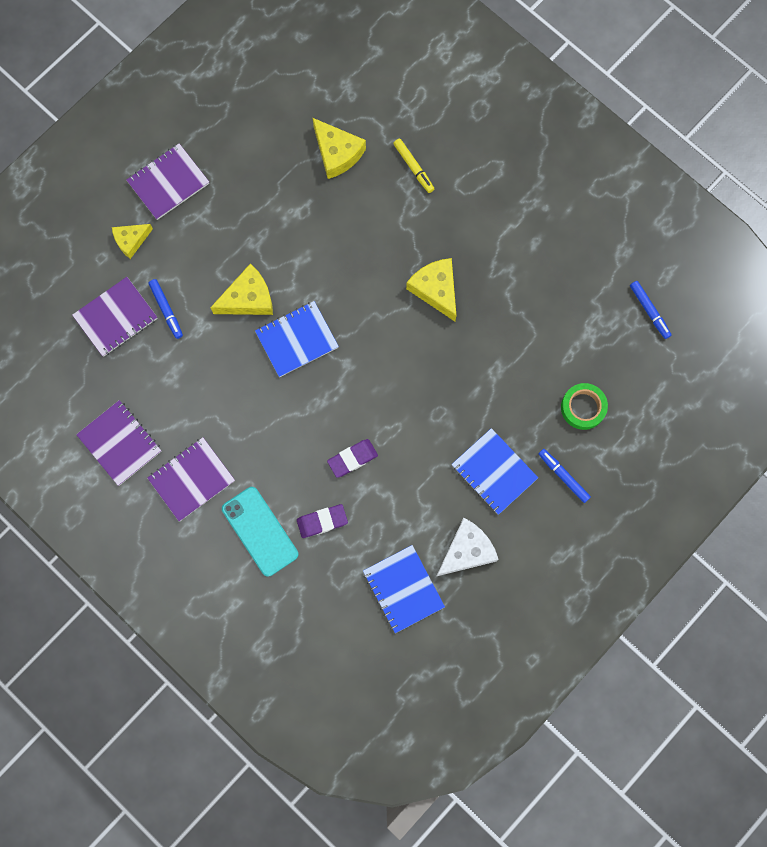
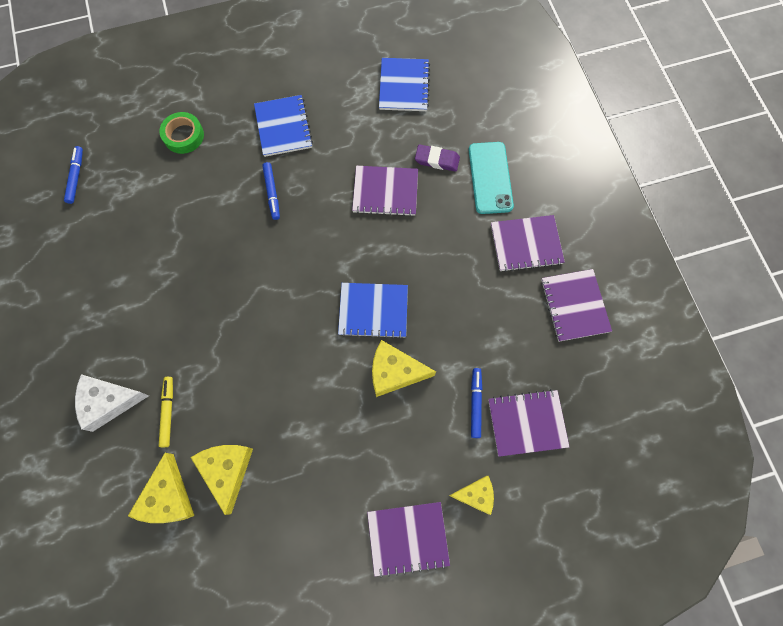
camera: 150 degrees left, 5 degrees down
purple eraser [327,439,378,478] -> purple notebook [352,166,418,217]
yellow cheese [406,258,456,321] -> yellow cheese moved to [128,453,194,523]
white cheese [437,518,499,576] -> white cheese moved to [75,374,149,432]
blue marker [539,449,591,503] -> blue marker moved to [262,162,280,220]

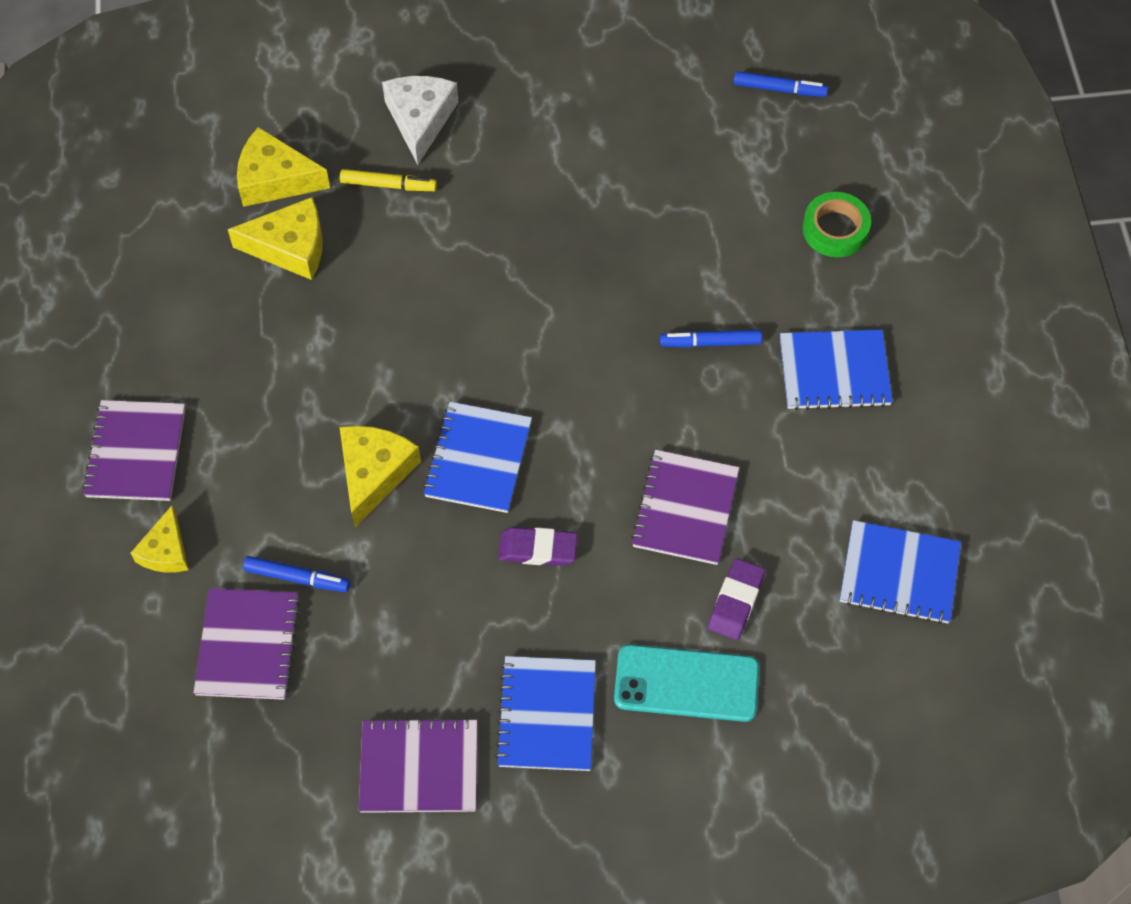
camera: 100 degrees right, 10 degrees down
purple notebook [491,215,565,272] -> blue notebook [495,656,596,771]
none -> purple eraser [498,527,577,566]

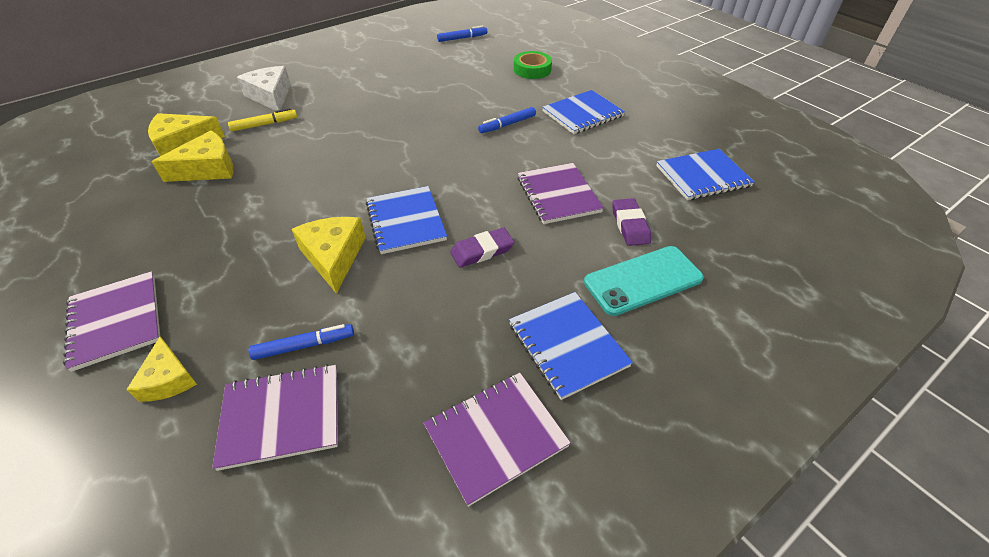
camera: 30 degrees left, 15 degrees down
purple notebook [193,588,300,700] -> purple notebook turned 75 degrees counterclockwise [212,364,338,471]

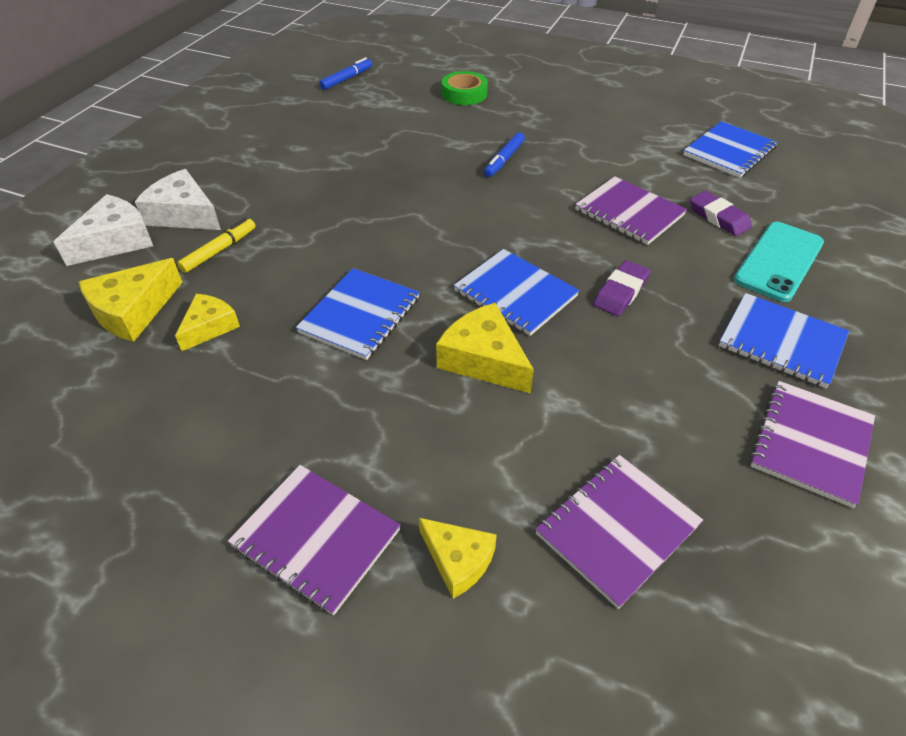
camera: 30 degrees left, 0 degrees up
yellow cheese [152,130,234,182] -> yellow cheese [175,294,240,351], size x0.65
blue marker [248,324,354,360] -> none
blue notebook [542,90,625,134] -> blue notebook moved to [296,268,420,360]
none -> white cheese [53,194,153,266]

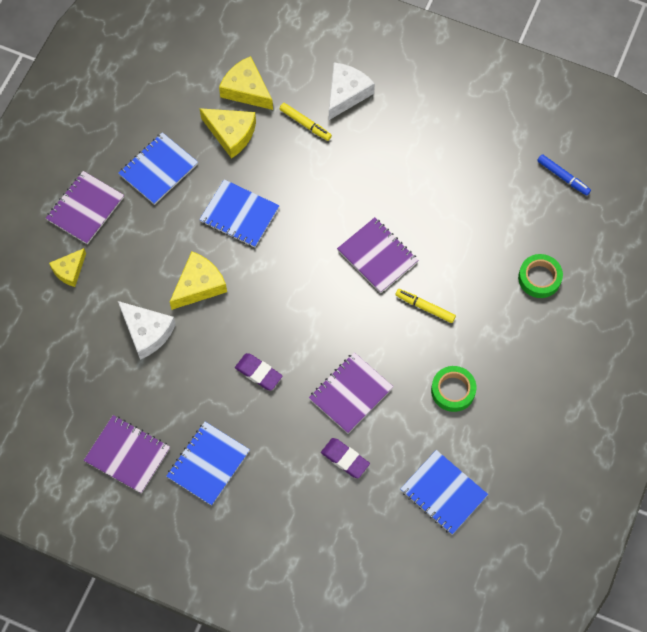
camera: 90 degrees right, 20 degrees up
white cheese [53,194,153,266] -> white cheese moved to [118,301,176,360]
yellow cheese [175,294,240,351] -> yellow cheese [200,108,256,159], size x1.53
blue notebook [454,249,580,336] -> blue notebook moved to [118,132,198,205]
blue marker [484,132,525,177] -> yellow marker [395,289,456,323]
purple notebook [535,455,703,609] -> purple notebook moved to [337,217,418,293]
purple eraser [690,191,752,236] -> purple eraser turned 75 degrees clockwise [321,438,370,478]
turquoise phone [734,222,824,302] -> none
none -> green tape [431,366,476,412]

